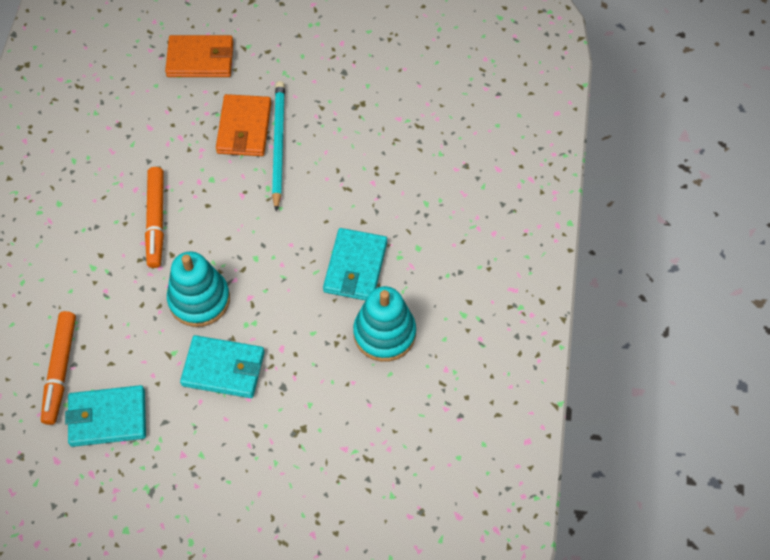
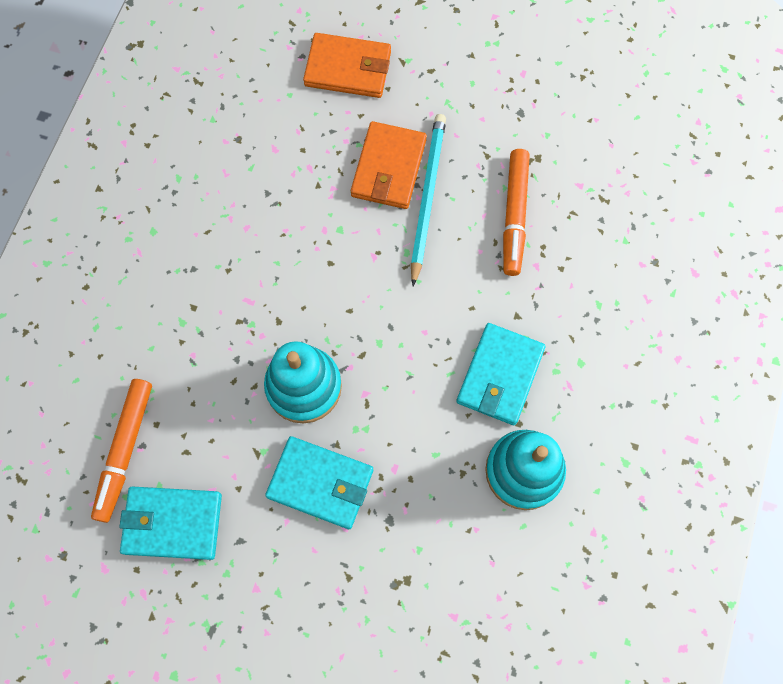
camera: 10 degrees right, 10 degrees up
orange marker [145,167,164,268] -> orange marker moved to [503,149,530,276]

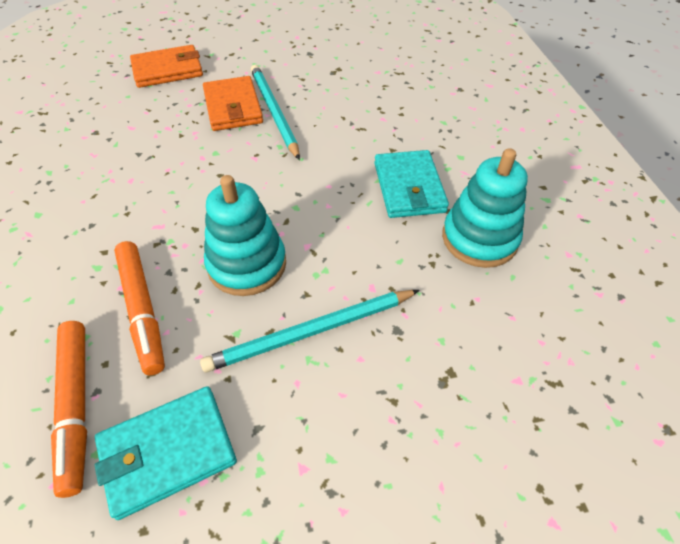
camera: 30 degrees left, 20 degrees down
turquoise wallet [265,436,373,529] -> turquoise pencil [200,290,420,372]
orange marker [503,149,530,276] -> orange marker moved to [114,241,165,375]

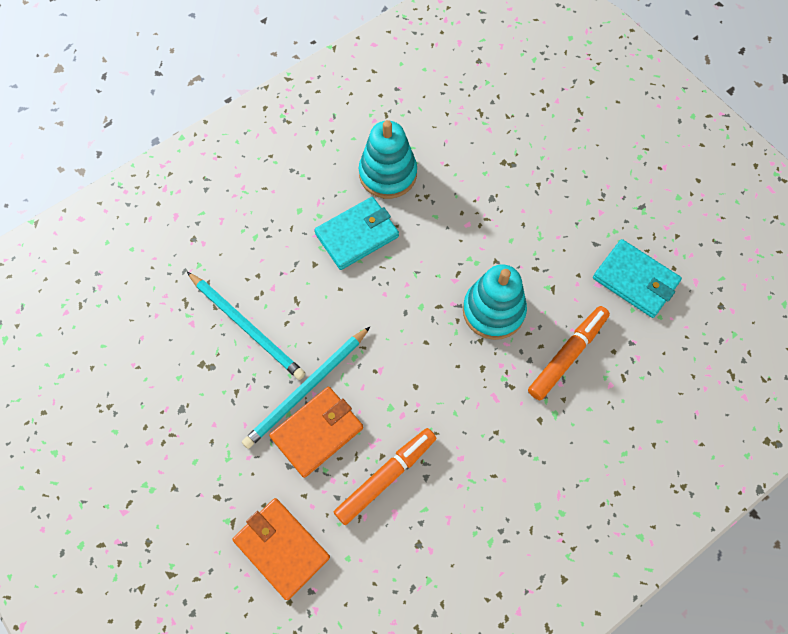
camera: 115 degrees left, 15 degrees up
orange marker [51,321,87,498] -> orange marker moved to [334,428,437,525]
turquoise pencil [200,290,420,372] -> turquoise pencil moved to [187,272,305,380]

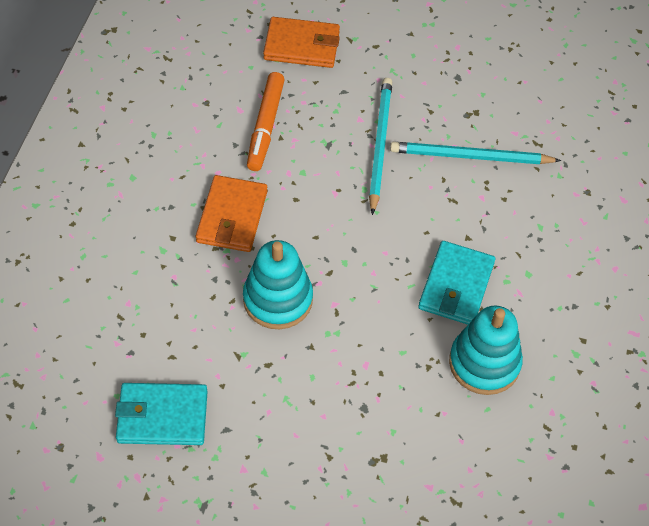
camera: 140 degrees right, 10 degrees down
orange wallet [269,387,363,478] -> orange wallet moved to [196,175,267,252]
orange marker [528,306,610,401] -> none

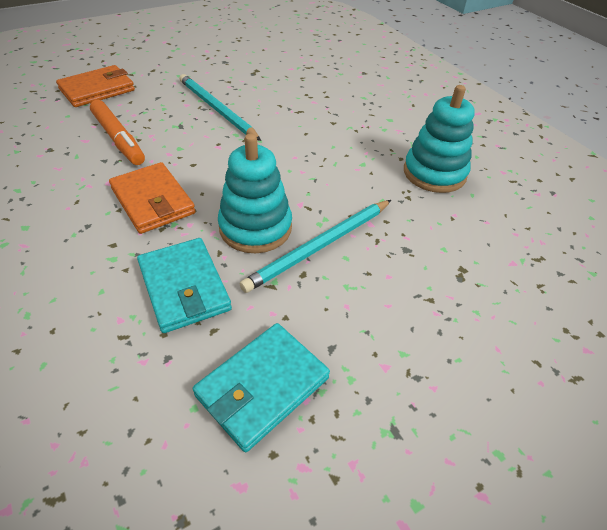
camera: 45 degrees left, 10 degrees down
turquoise pencil [390,142,561,164] -> turquoise pencil moved to [240,200,391,293]
turquoise wallet [418,241,495,325] -> turquoise wallet moved to [137,238,232,333]

